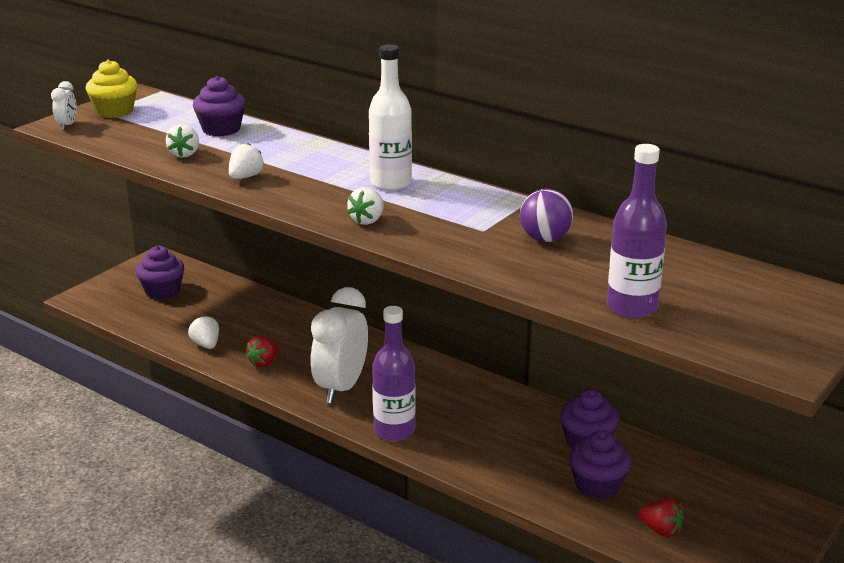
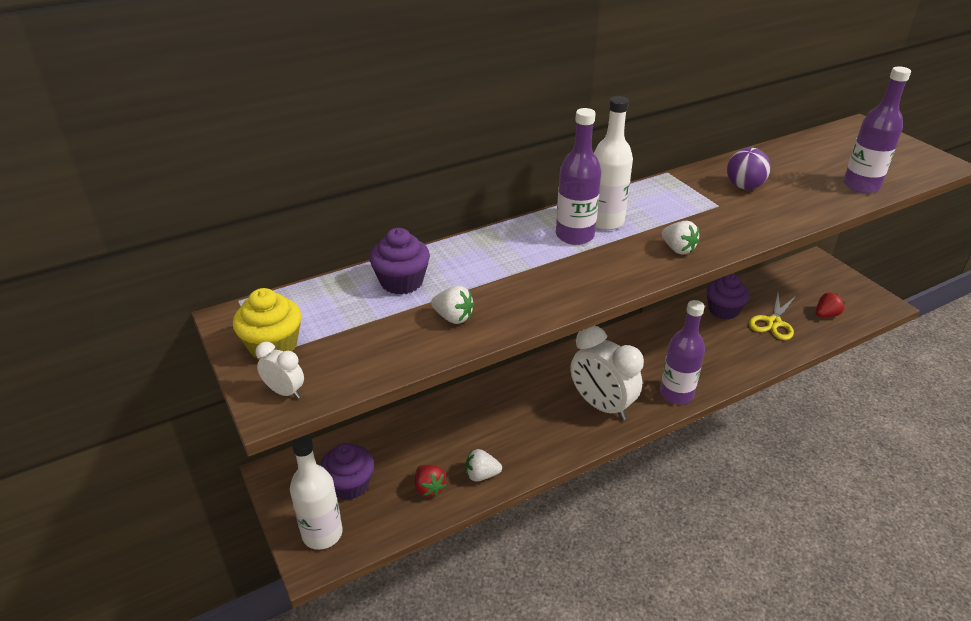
camera: 65 degrees left, 10 degrees up
white strawberry [229,143,264,179] -> none
red strawberry [246,336,279,368] -> red strawberry moved to [415,465,446,497]
purple cupcake [569,430,631,499] -> yellow scissors [749,294,796,340]
none -> white bottle [290,435,342,550]
none -> purple bottle [556,108,601,245]

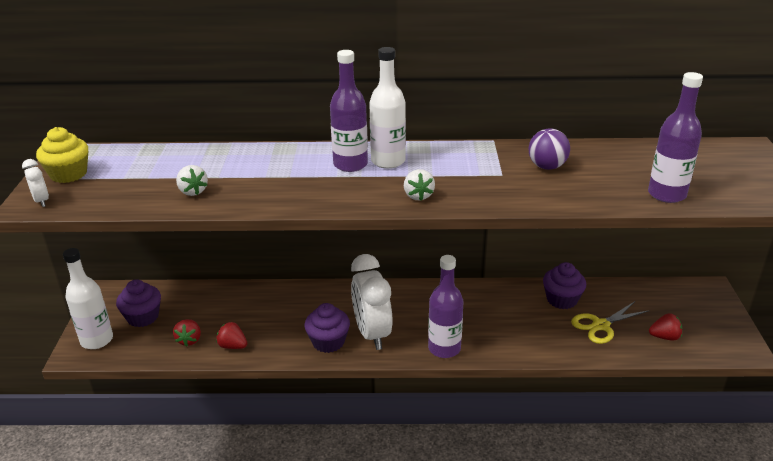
camera: 30 degrees right, 5 degrees down
purple cupcake [370,228,430,295] -> purple cupcake moved to [305,303,350,353]
white strawberry [465,449,502,482] -> red strawberry [216,322,247,349]

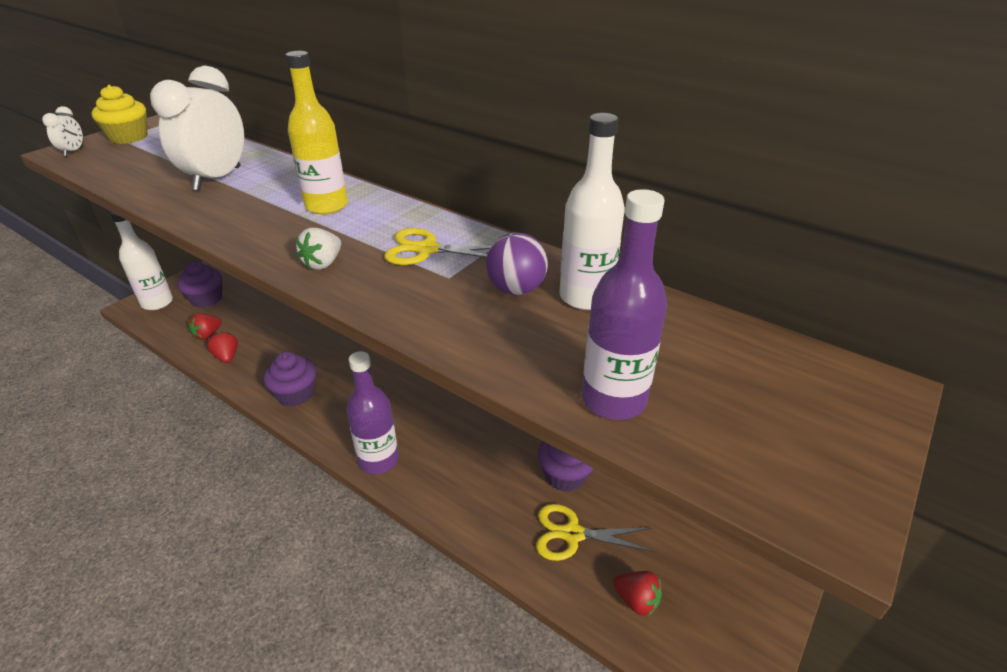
camera: 35 degrees right, 5 degrees up
white strawberry [176,165,208,196] -> none
purple bottle [330,50,368,172] -> yellow bottle [286,51,348,214]
white clock [351,254,393,350] -> white clock moved to [150,66,244,191]
white bottle [369,47,406,169] -> white bottle moved to [559,113,625,310]
none -> yellow scissors [384,228,491,265]

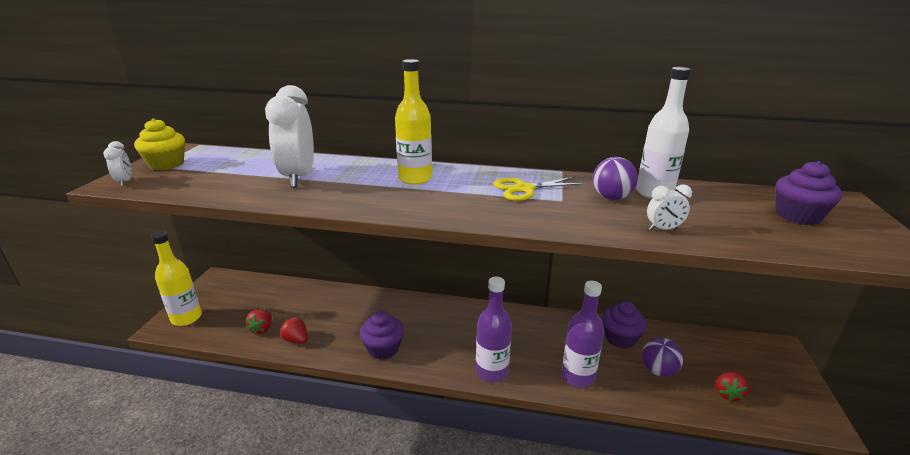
camera: 25 degrees left, 10 degrees down
white bottle [110,212,173,310] -> yellow bottle [151,231,202,326]
purple cupcake [177,261,222,308] -> purple cupcake moved to [776,161,842,225]
white strawberry [296,227,341,270] -> none
yellow scissors [536,504,655,561] -> purple ball [642,337,683,377]
purple bottle [582,189,667,420] -> purple bottle moved to [562,281,604,387]
red strawberry [613,571,662,616] -> red strawberry turned 105 degrees clockwise [716,371,750,401]
none -> white clock [647,185,692,231]

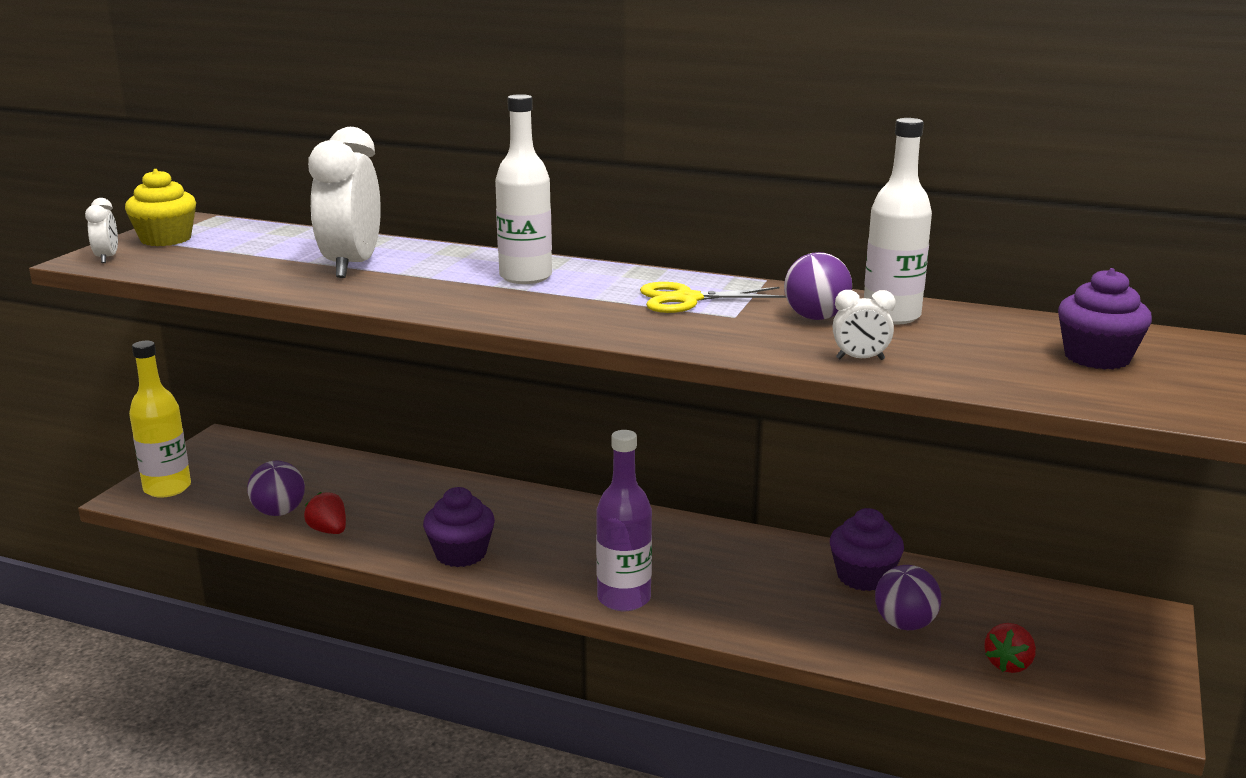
camera: 10 degrees right, 5 degrees down
red strawberry [246,310,272,335] -> purple ball [247,461,305,516]
yellow bottle [395,59,432,185] -> white bottle [495,94,552,284]
purple bottle [562,281,604,387] -> none

